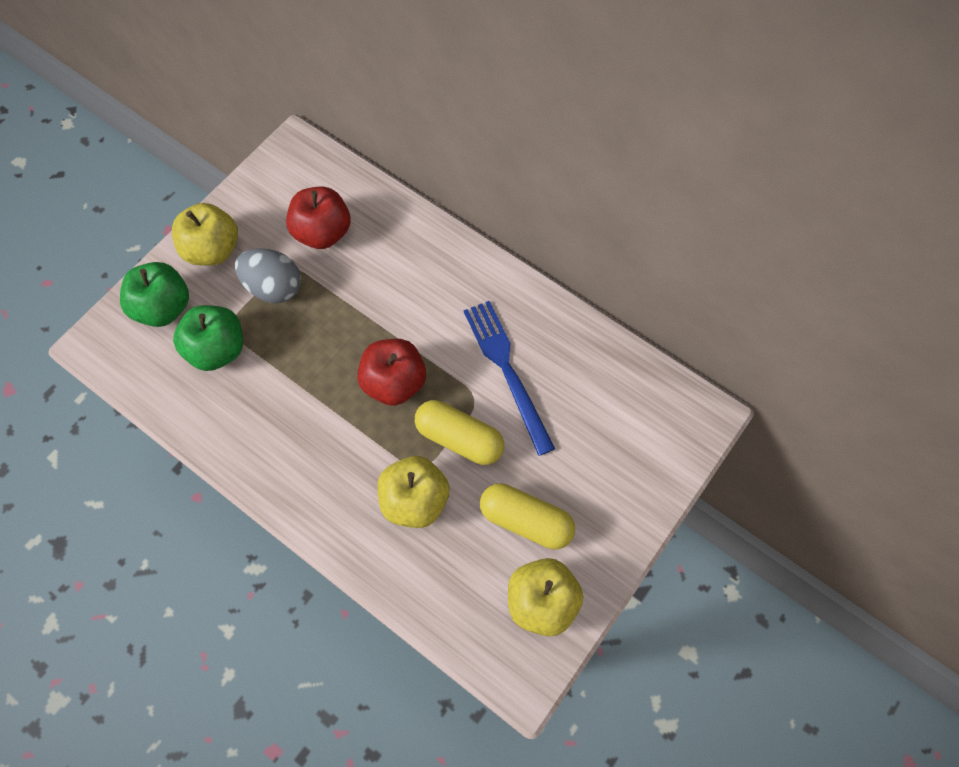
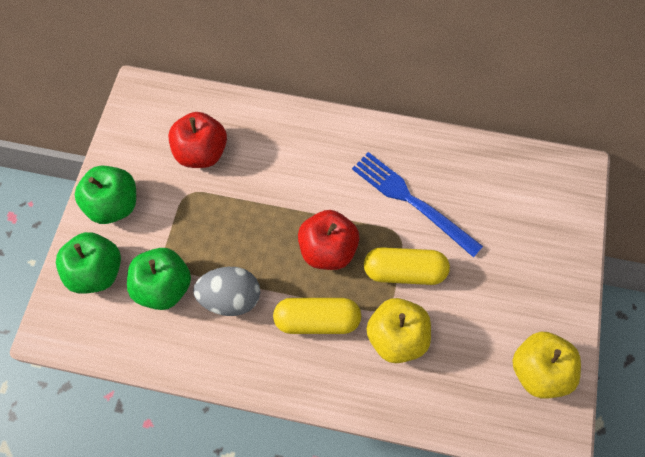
camera: 25 degrees left, 0 degrees up
yellow apple [172,203,238,266] -> green apple [75,166,136,224]
grey egg [235,249,301,303] -> grey egg moved to [193,267,260,316]
yellow capsule [480,483,575,549] -> yellow capsule moved to [273,298,361,334]

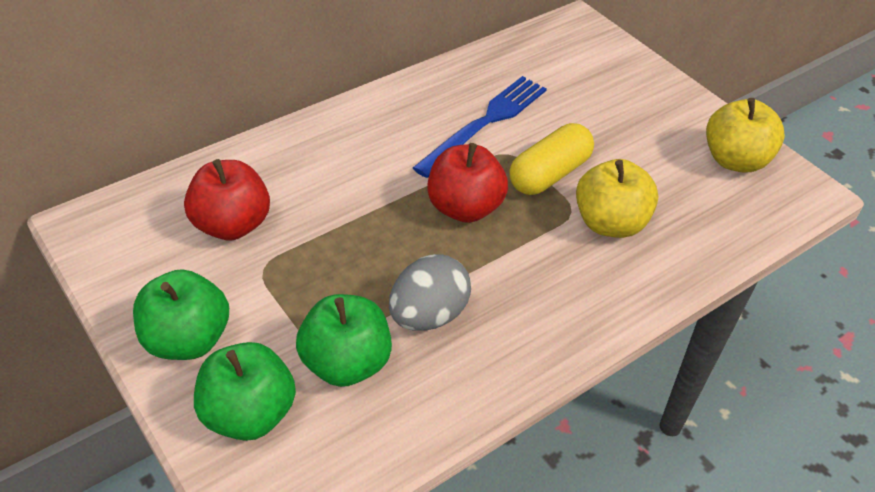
camera: 50 degrees left, 20 degrees down
yellow capsule [273,298,361,334] -> none
blue fork [352,152,483,258] -> blue fork turned 135 degrees clockwise [413,76,547,178]

